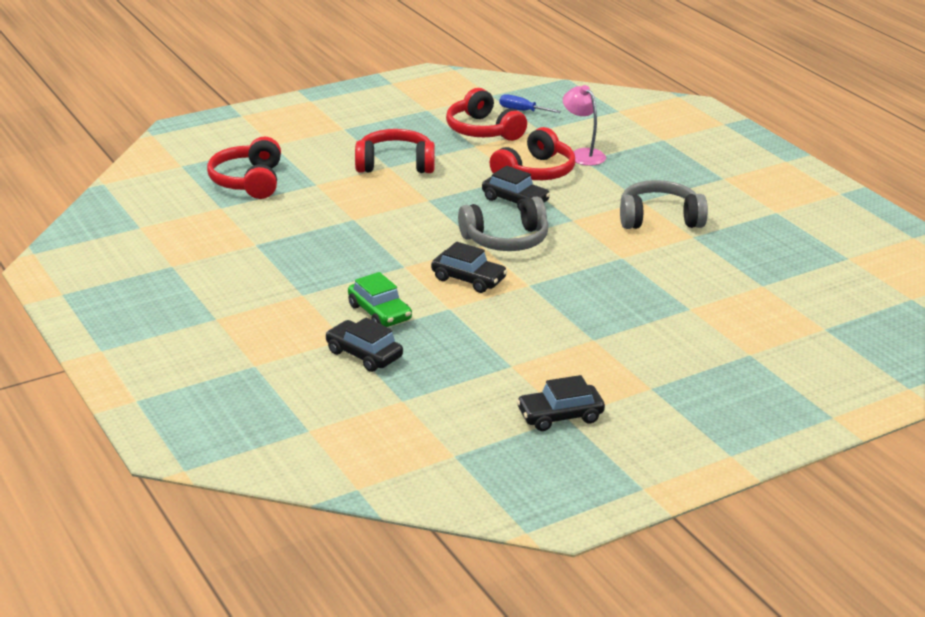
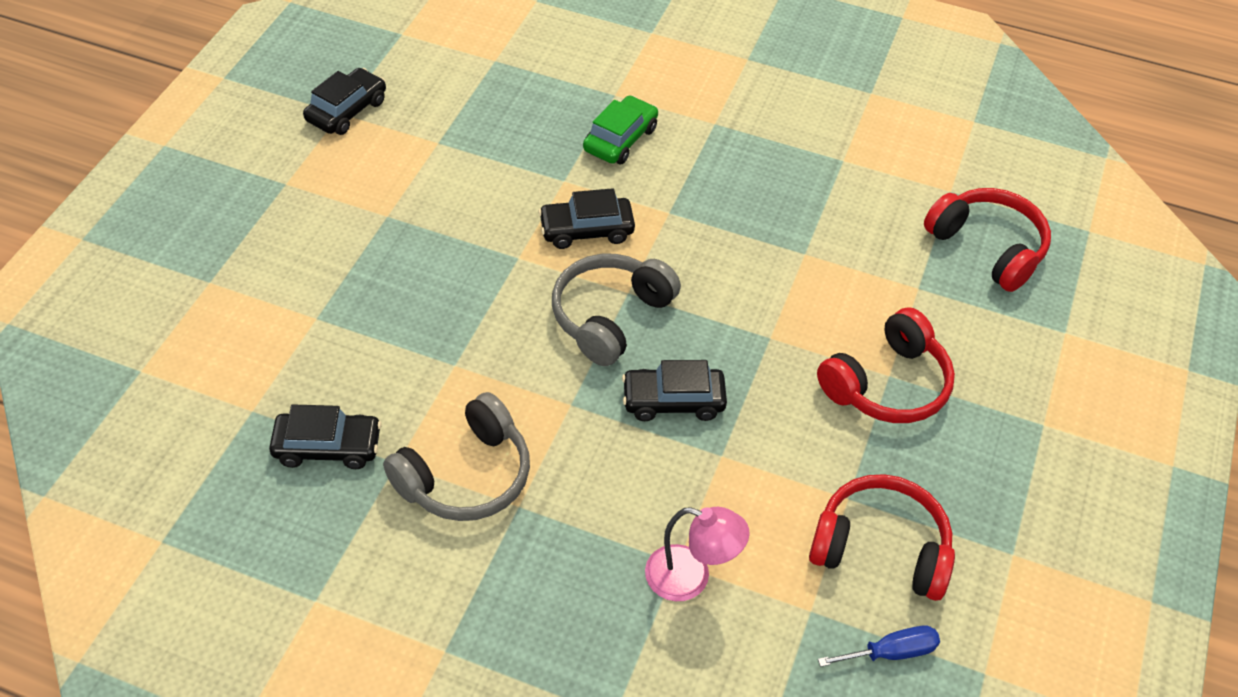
camera: 140 degrees right, 20 degrees up
black car [325,318,403,372] -> black car moved to [269,404,382,469]
green car [348,272,412,327] -> green car turned 105 degrees clockwise [583,95,658,164]
red headphones [490,127,575,180] -> none

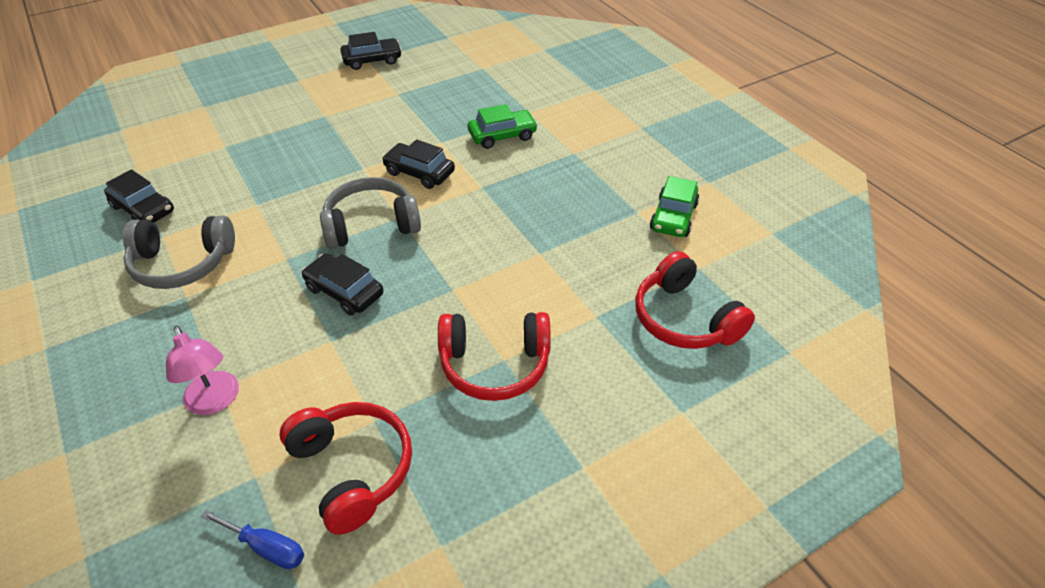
camera: 40 degrees right, 5 degrees down
red headphones [924,188,1051,292] -> red headphones turned 150 degrees clockwise [635,251,755,349]
none -> green car [650,176,699,237]

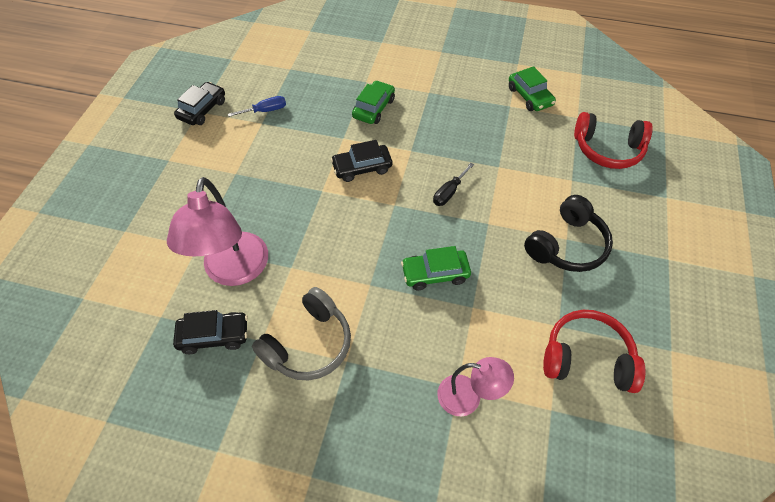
camera: 45 degrees left, 10 degrees up
blue screwdriver [201,510,304,569] -> blue screwdriver moved to [228,96,286,117]
black car [302,253,384,315] -> green car [401,246,471,290]
grey headphones [320,177,421,249] -> none
red headphones [438,312,551,401] -> black headphones [524,195,613,272]
none -> pink lamp [167,177,268,286]
none -> black screwdriver [433,163,474,206]

